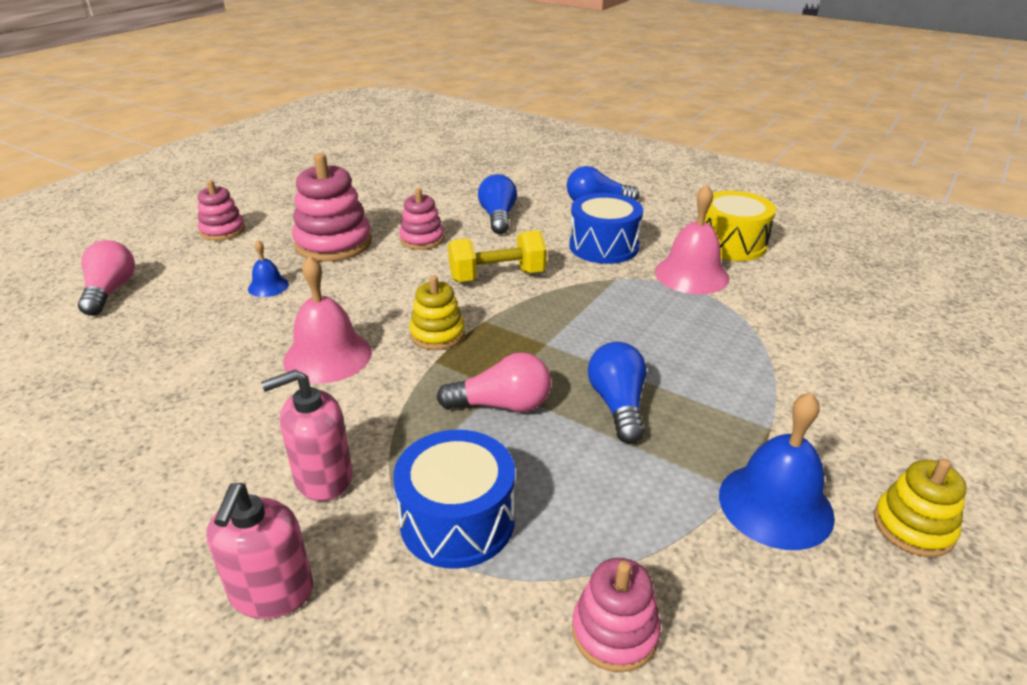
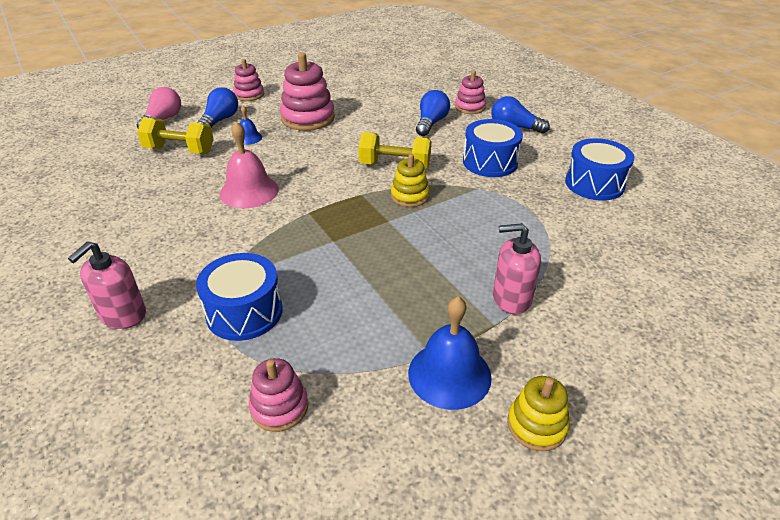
camera: 25 degrees right, 5 degrees up
pink soap dispenser [261,370,353,501] -> pink soap dispenser moved to [493,223,541,315]
pink stacking toy [399,188,444,250] -> pink stacking toy moved to [455,71,486,114]
yellow stacking toy [409,275,465,350] -> yellow stacking toy moved to [391,154,430,207]
pink light bulb [437,352,551,412] -> none
blue light bulb [588,342,647,444] -> blue light bulb moved to [197,87,238,128]
pink bell [655,185,729,294] -> none
yellow drum [705,191,776,261] -> blue drum [565,138,635,201]
none -> yellow dumbbell [137,117,214,154]

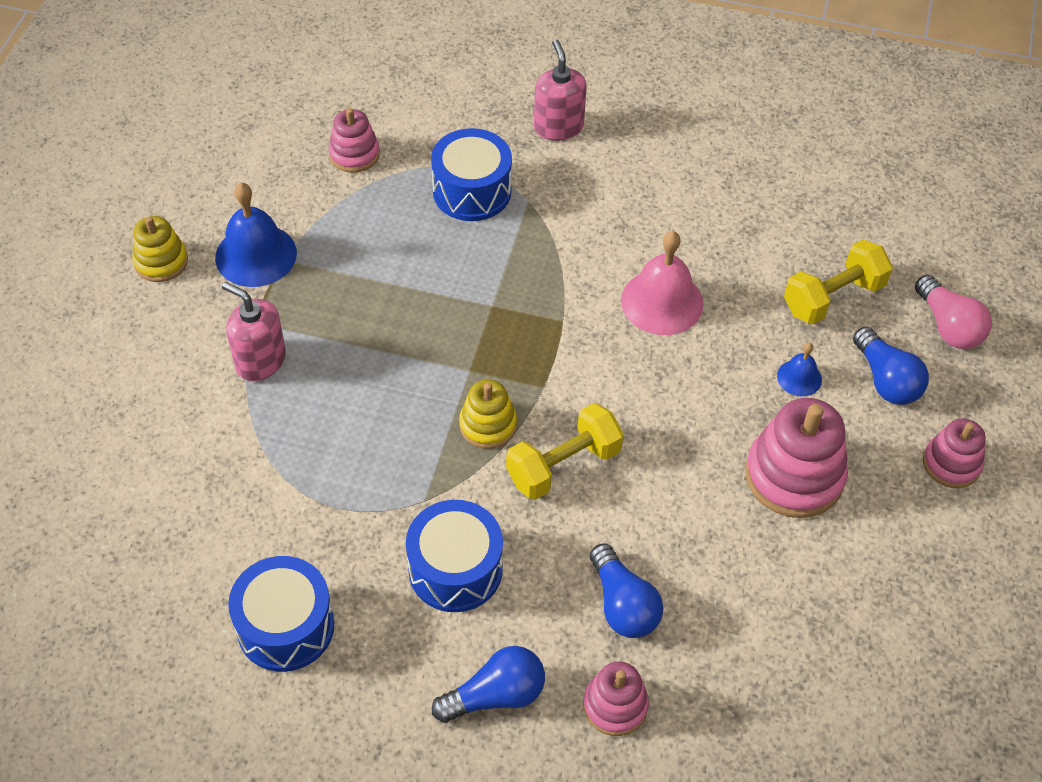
camera: 135 degrees right, 15 degrees up
pink soap dispenser [493,223,541,315] -> pink soap dispenser turned 105 degrees counterclockwise [222,282,286,381]

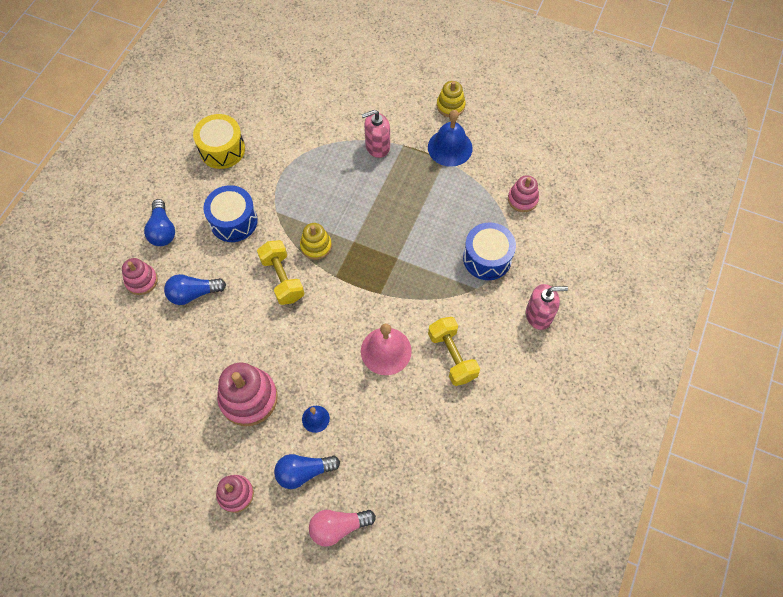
camera: 100 degrees right, 10 degrees up
pink soap dispenser [222,282,286,381] -> pink soap dispenser turned 150 degrees counterclockwise [361,110,390,158]
blue drum [228,556,334,672] -> yellow drum [193,114,245,169]
yellow dumbbell [784,240,893,325] -> yellow dumbbell moved to [428,317,480,386]

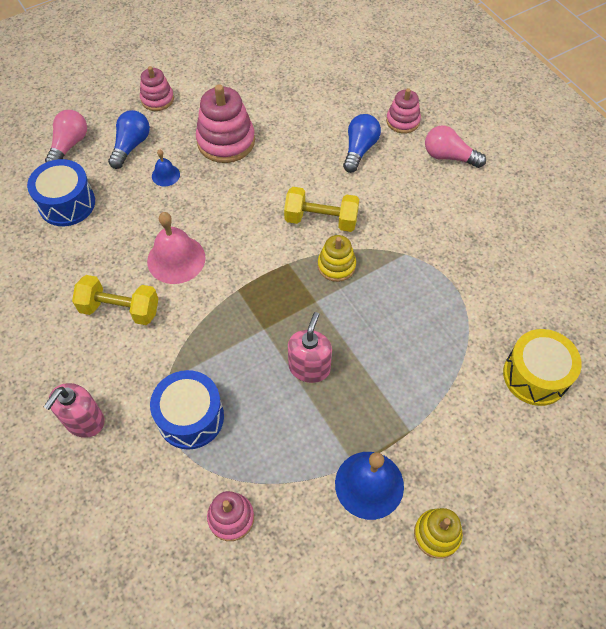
camera: 125 degrees right, 5 degrees down
blue light bulb [144,199,175,246] -> pink light bulb [425,125,486,168]
yellow drum [193,114,245,169] -> yellow drum moved to [503,329,582,406]
blue drum [203,185,258,242] -> blue drum moved to [27,159,95,226]
pink soap dispenser [361,110,390,158] -> pink soap dispenser moved to [288,312,332,383]

